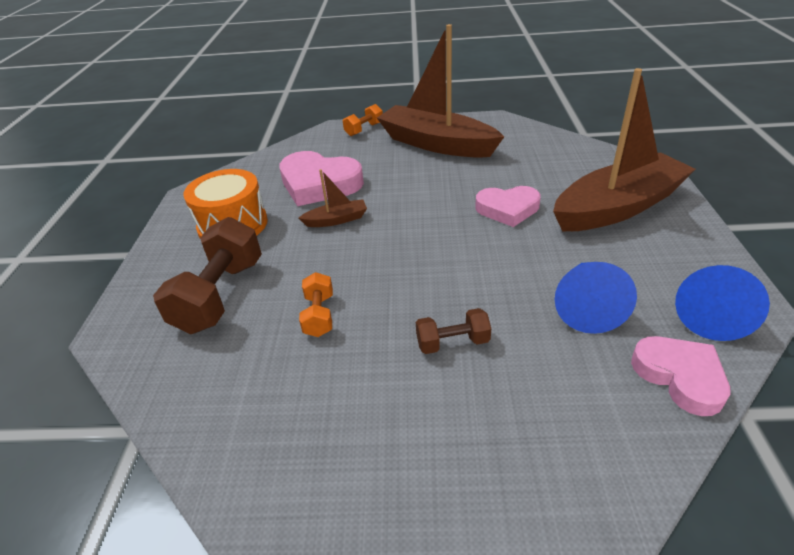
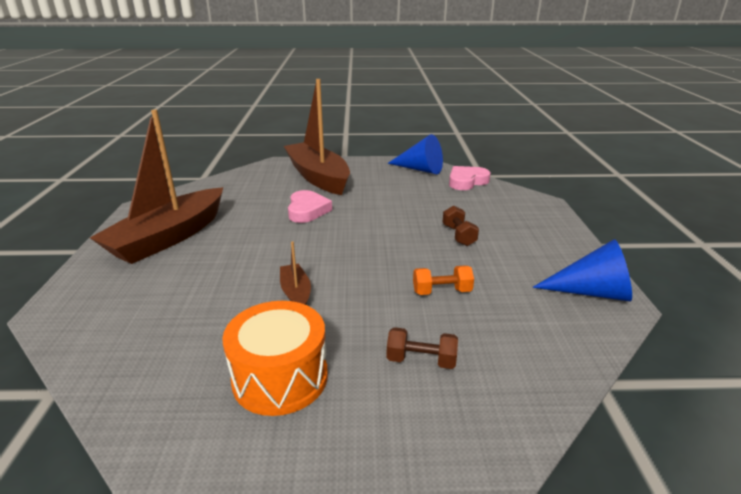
camera: 95 degrees left, 10 degrees down
brown dumbbell [153,217,262,334] -> brown dumbbell [386,327,458,369], size x0.52
pink heart [279,151,364,206] -> none
orange dumbbell [343,104,383,136] -> none
blue cone [555,262,637,334] -> blue cone moved to [533,239,632,301]

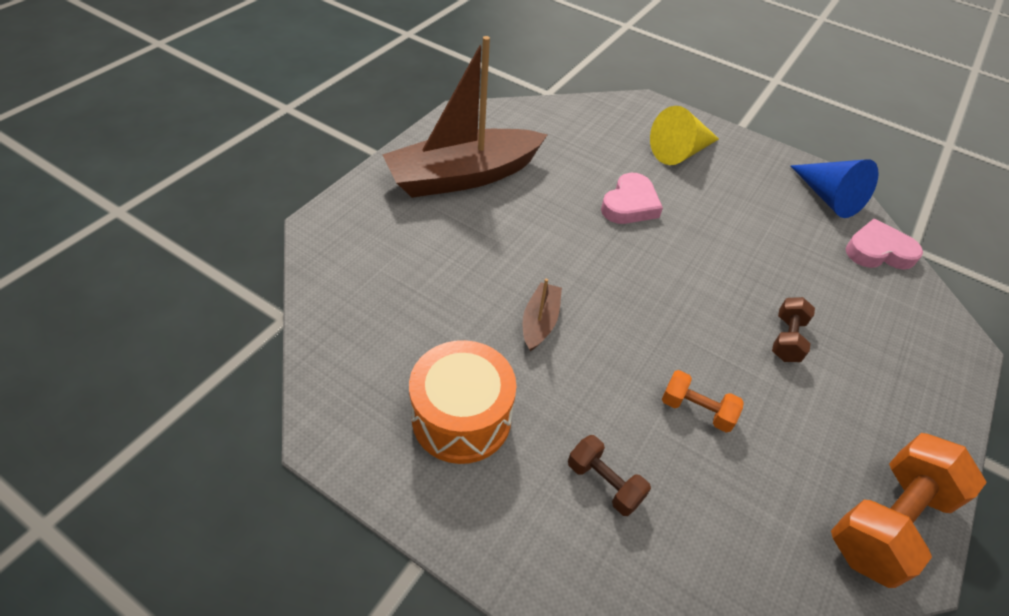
camera: 30 degrees right, 20 degrees up
brown boat [284,79,350,195] -> yellow cone [650,106,719,165]
blue cone [533,239,632,301] -> orange dumbbell [831,433,987,588]

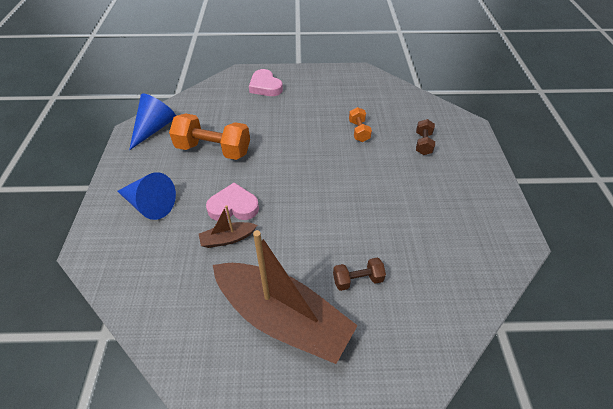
camera: 120 degrees left, 0 degrees up
orange drum [409,340,516,464] -> none
brown boat [523,278,562,351] -> brown boat moved to [199,205,257,248]
yellow cone [650,106,719,165] -> blue cone [117,172,176,220]
brown dumbbell [772,297,815,362] -> brown dumbbell moved to [333,258,386,291]
orange dumbbell [831,433,987,588] -> orange dumbbell moved to [169,113,250,160]
pink heart [845,219,923,270] -> pink heart moved to [249,69,283,96]

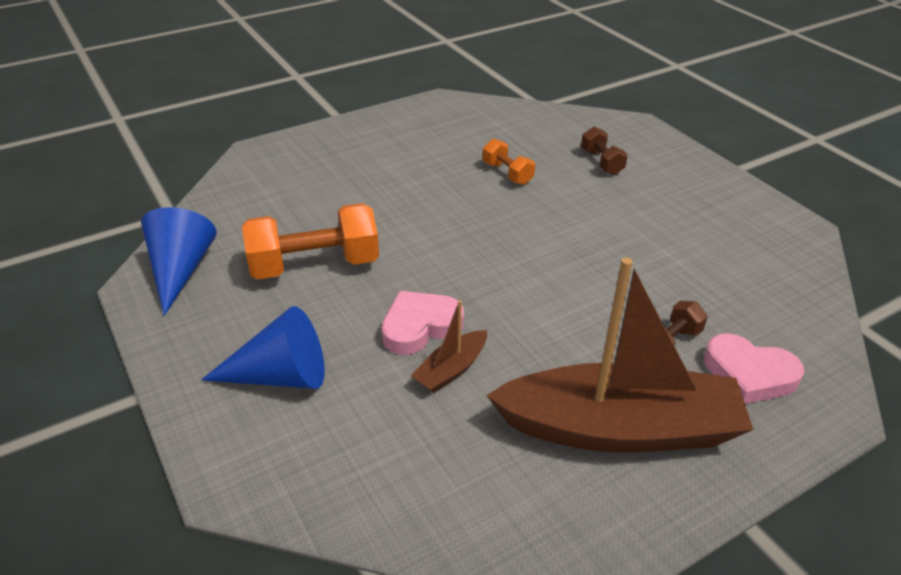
camera: 30 degrees left, 10 degrees down
pink heart [249,69,283,96] -> pink heart moved to [704,333,804,404]

